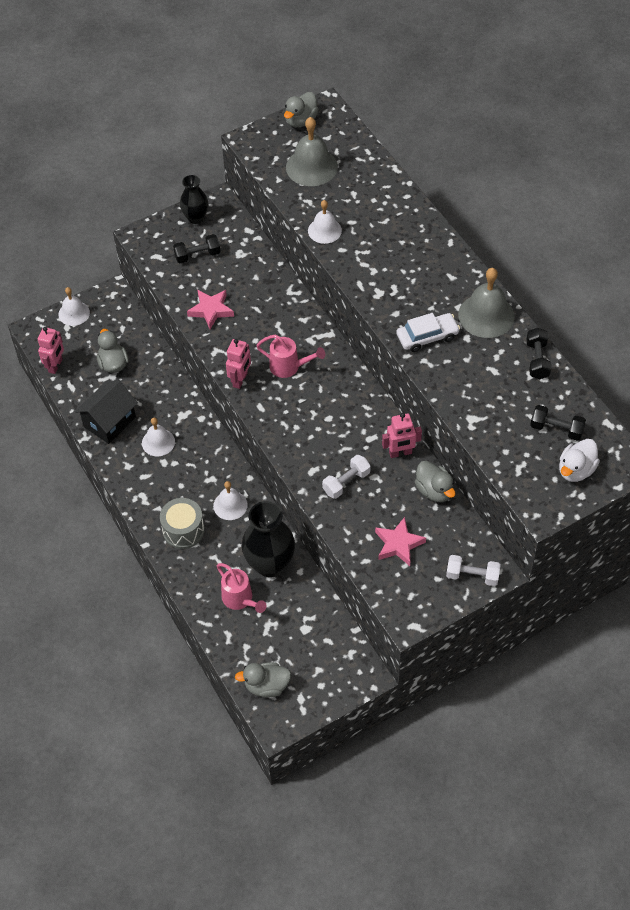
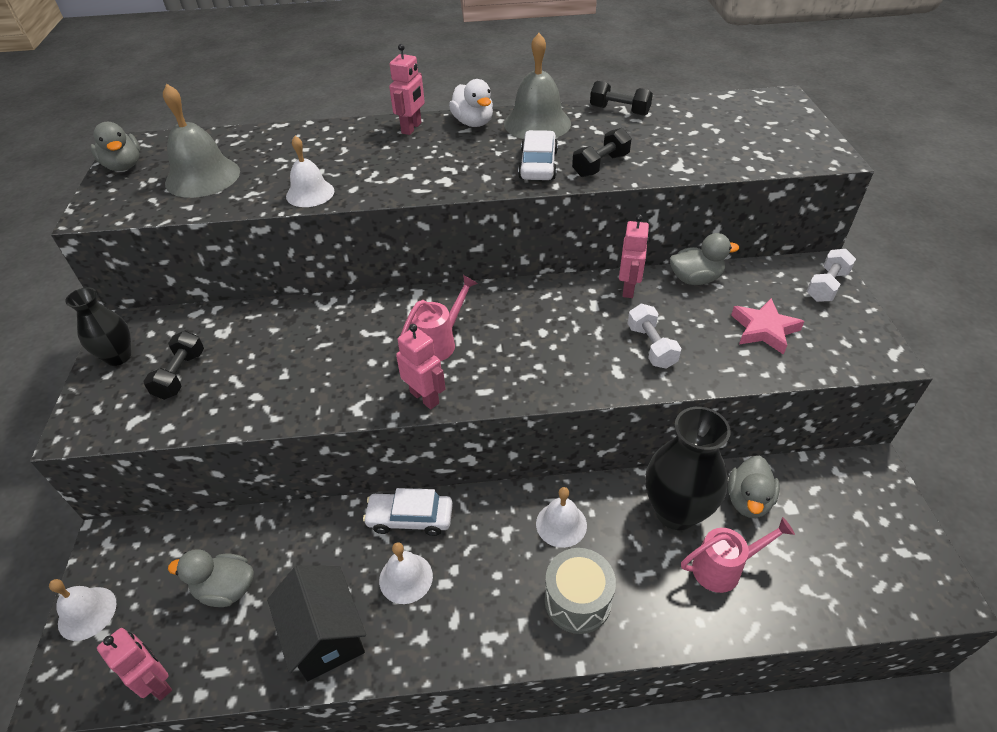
camera: 65 degrees left, 10 degrees down
pink star [187,290,234,329] -> none
grey duck [235,662,291,698] -> grey duck moved to [728,456,780,518]
black dumbbell [530,405,586,441] -> black dumbbell moved to [572,128,632,177]
white duck [559,439,600,482] -> white duck moved to [449,79,493,127]
none -> white car [363,488,453,536]
none -> pink robot [389,44,425,135]

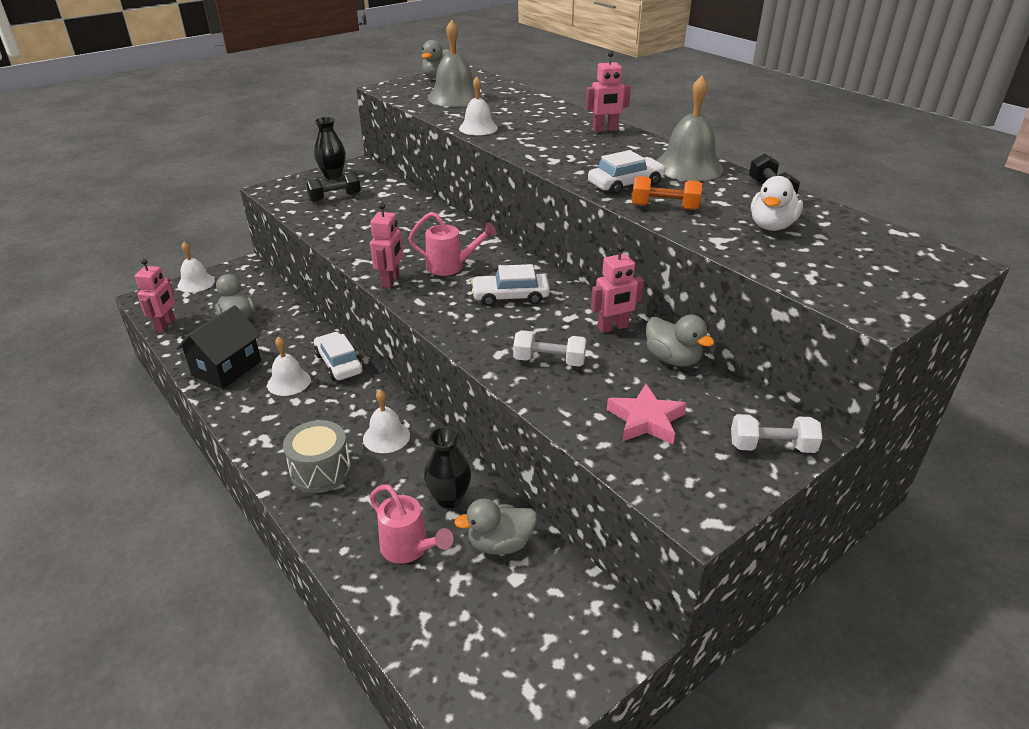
camera: 55 degrees right, 10 degrees down
white duck [449,79,493,127] -> white duck moved to [751,176,803,231]
black dumbbell [572,128,632,177] -> orange dumbbell [632,176,702,210]
white dumbbell [627,304,681,369] -> white dumbbell turned 60 degrees clockwise [513,330,587,367]
black vase [645,407,731,530] -> black vase [424,427,471,508], size x0.60
none -> white car [471,264,550,306]

